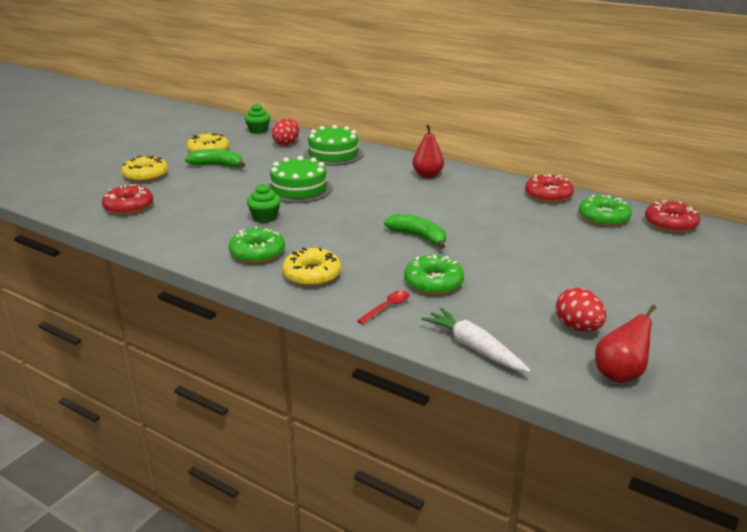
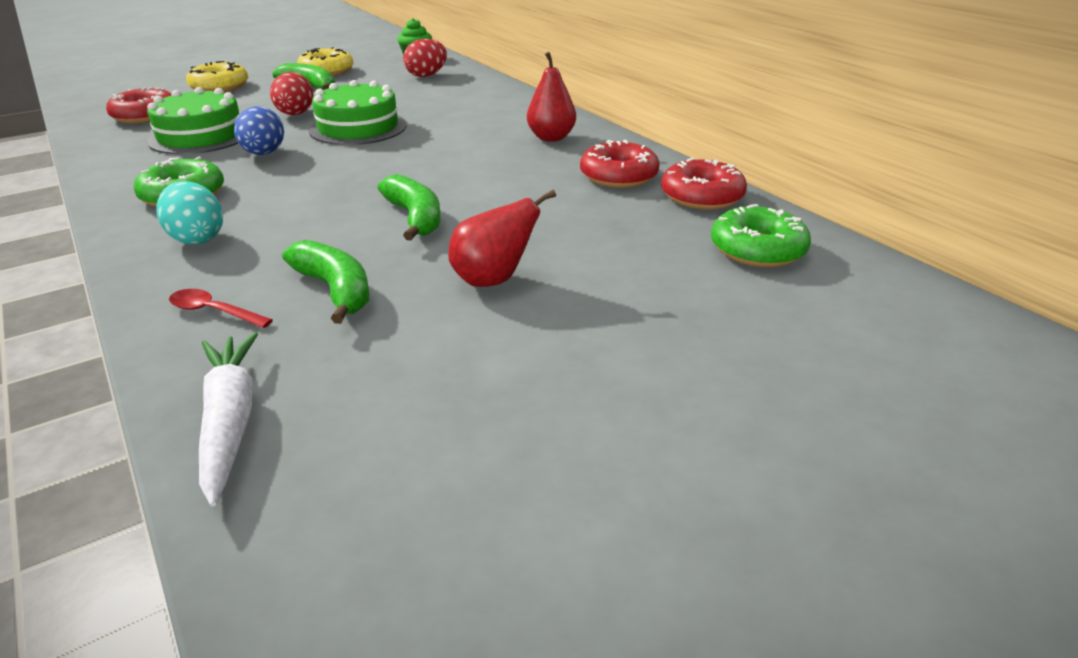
camera: 25 degrees right, 5 degrees up
green cupcake [247,184,281,223] -> blue egg [234,106,284,155]
yellow donut [282,248,341,286] -> turquoise egg [156,181,223,245]
green cake [304,125,363,166] -> green cake moved to [147,87,240,154]
red spoon [357,291,409,324] -> red spoon turned 135 degrees counterclockwise [169,289,273,328]
green donut [404,255,464,295] -> green banana [282,240,369,324]
red egg [556,288,606,332] -> red egg moved to [270,72,314,115]
red pear [595,305,656,383] -> red pear moved to [448,190,556,287]
red donut [645,200,700,233] -> red donut moved to [580,140,659,188]

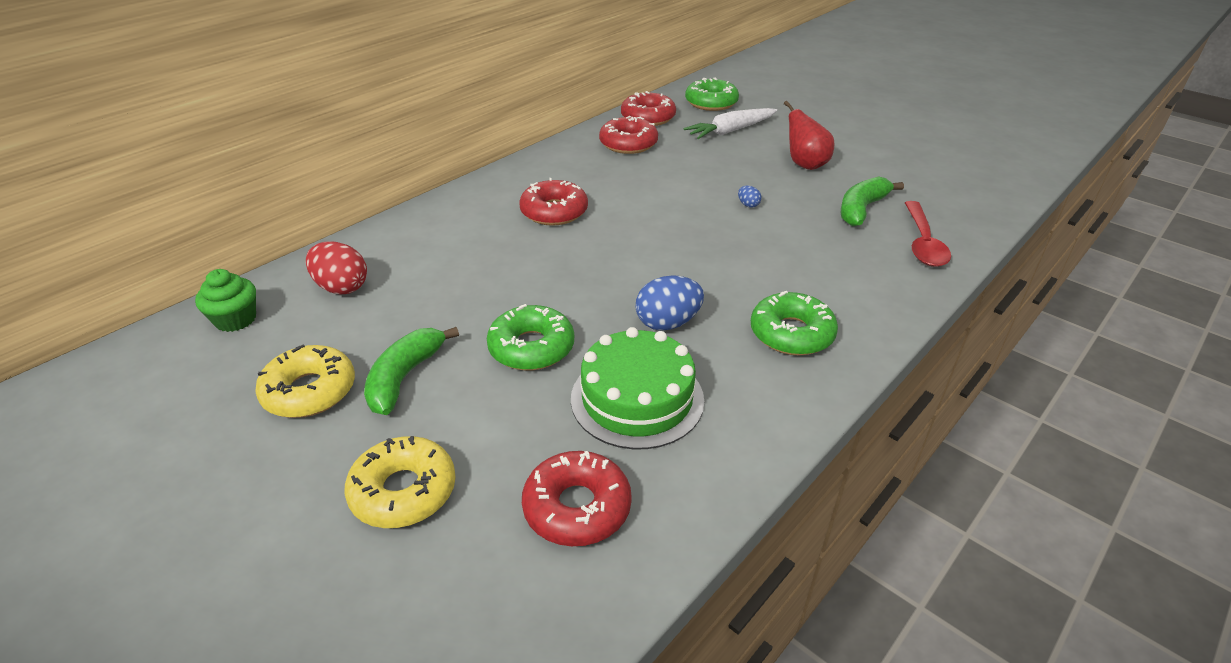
camera: 105 degrees left, 5 degrees up
turquoise egg [156,181,223,245] -> none
red spoon [169,289,273,328] -> red spoon [905,201,951,267], size x1.62
white carrot [199,332,258,506] -> white carrot moved to [684,108,777,139]
red egg [270,72,314,115] -> green donut [487,304,574,370]
green cake [309,80,407,145] -> none
green banana [377,174,441,241] -> blue egg [738,186,761,208]
red pear [527,52,576,142] -> none
none -> red donut [519,178,588,226]

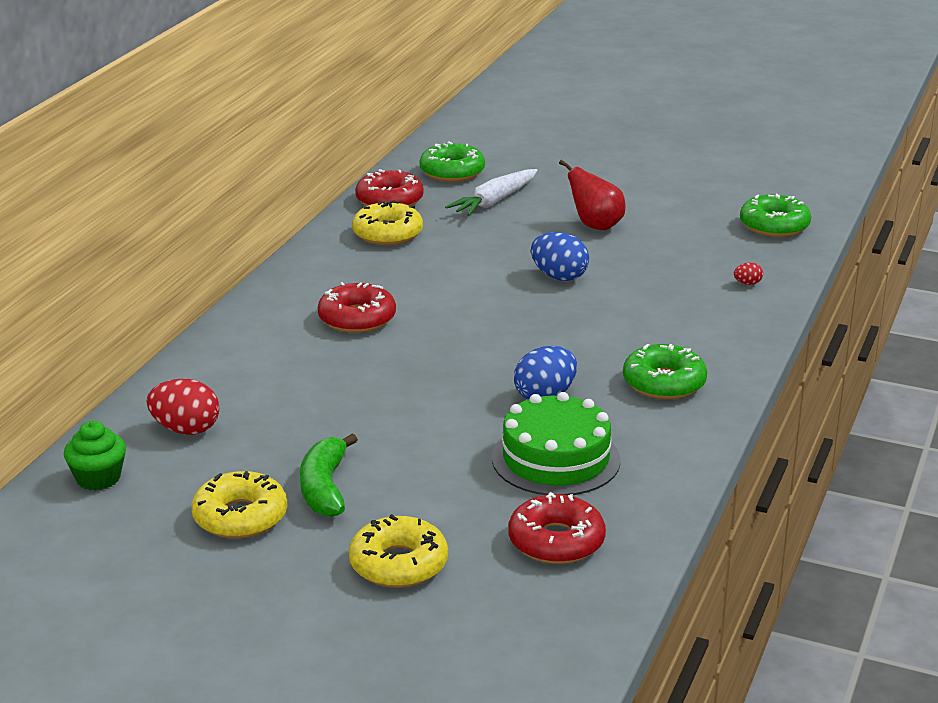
camera: 20 degrees left, 10 degrees down
green donut [487,304,574,370] -> green donut moved to [740,194,811,237]
red donut [599,116,658,154] -> yellow donut [352,200,423,246]
blue egg [738,186,761,208] -> blue egg [531,232,589,281], size x2.11
green banana [841,177,904,226] -> none
red spoon [905,201,951,267] -> red egg [734,263,763,285]

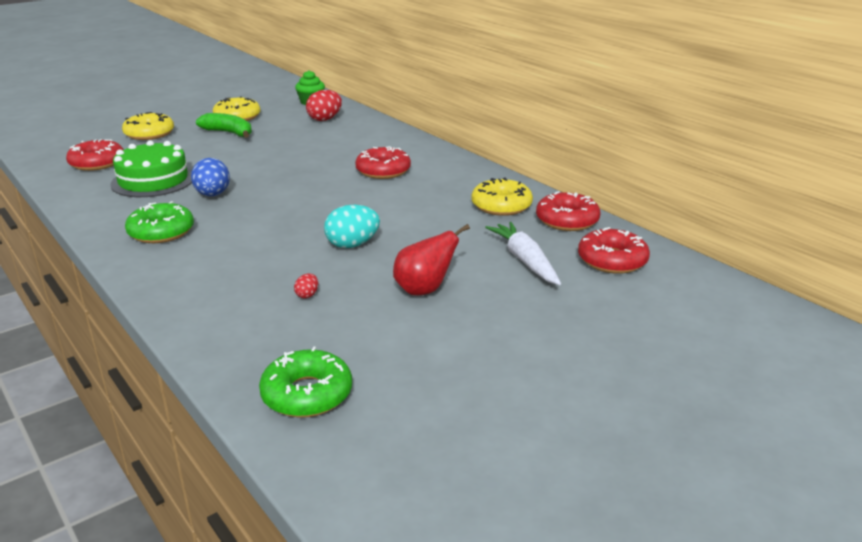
camera: 120 degrees right, 0 degrees up
green donut [419,141,485,182] -> red donut [578,227,650,274]
blue egg [531,232,589,281] -> turquoise egg [324,205,380,248]
red egg [734,263,763,285] -> red egg moved to [294,273,318,299]

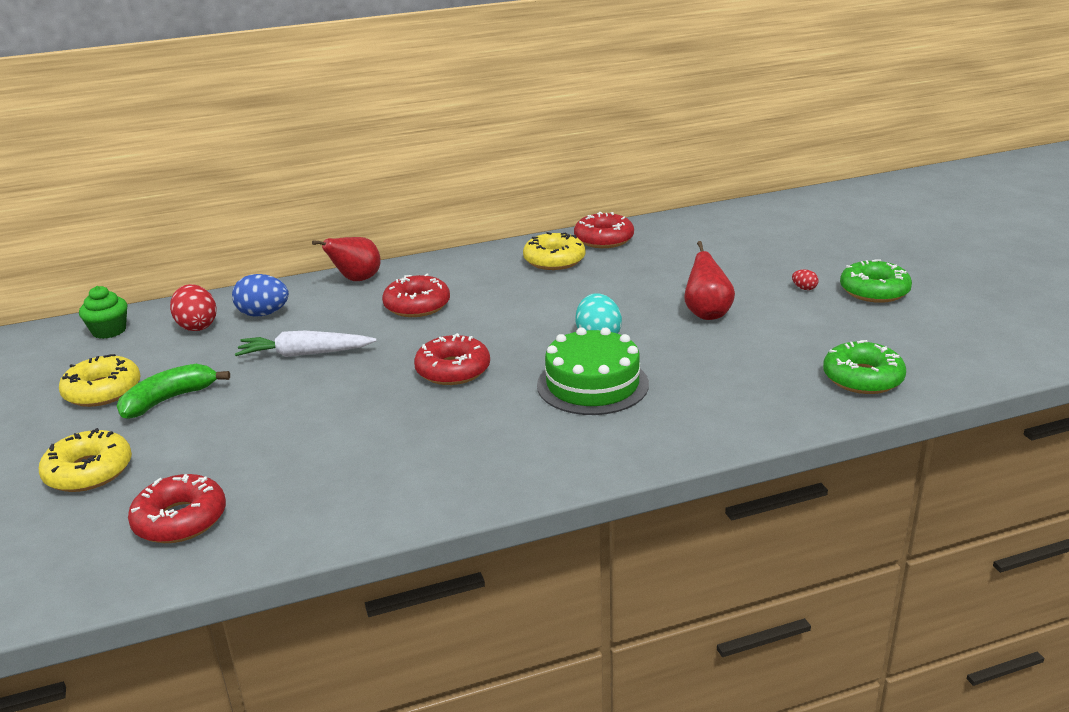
camera: 70 degrees left, 0 degrees up
green cake [110,140,192,197] -> green cake moved to [537,327,649,415]
green donut [125,201,194,243] -> green donut moved to [840,259,912,303]
blue egg [191,158,230,196] -> blue egg moved to [232,274,289,317]
red egg [294,273,318,299] -> red egg moved to [792,269,818,290]
white carrot [485,222,561,285] -> white carrot moved to [235,331,377,357]
red donut [578,227,650,274] -> red donut moved to [414,333,490,385]
none -> red pear [312,237,381,281]

